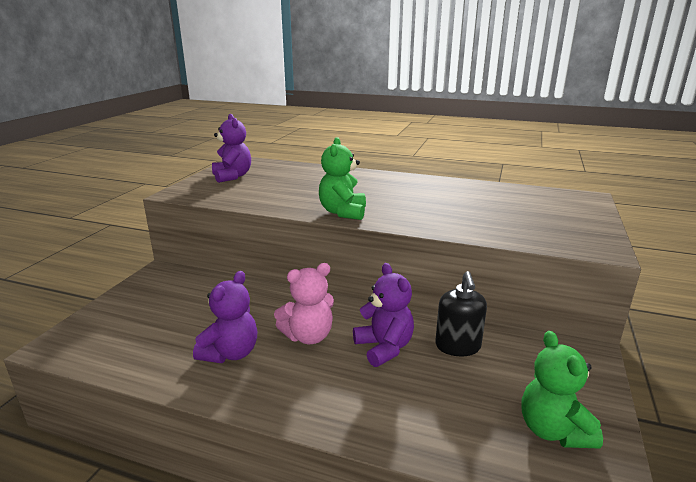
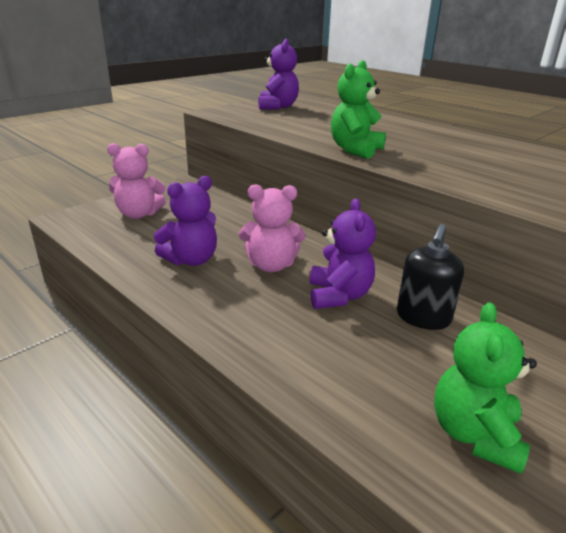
camera: 25 degrees right, 5 degrees up
none -> pink teddy bear [107,143,166,219]

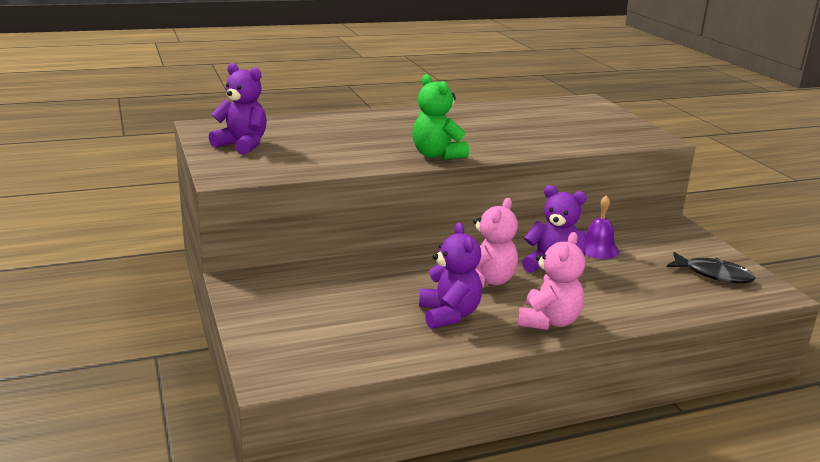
camera: 65 degrees left, 5 degrees down
pink teddy bear [107,143,166,219] -> pink teddy bear moved to [518,232,585,330]
black soap dispenser [397,224,464,330] -> purple bell [585,195,619,259]
green teddy bear [434,302,537,474] -> black fish [667,252,756,283]

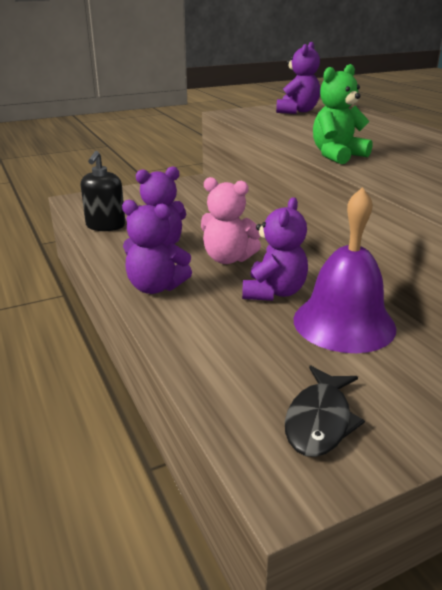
camera: 85 degrees right, 5 degrees up
pink teddy bear [518,232,585,330] -> purple teddy bear [122,200,192,294]
purple bell [585,195,619,259] -> purple bell [294,187,396,353], size x1.83
none -> black soap dispenser [81,151,125,231]

